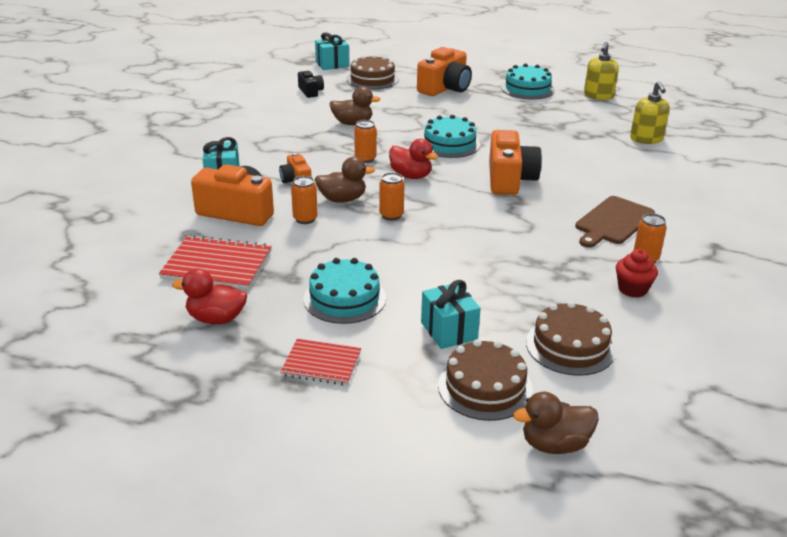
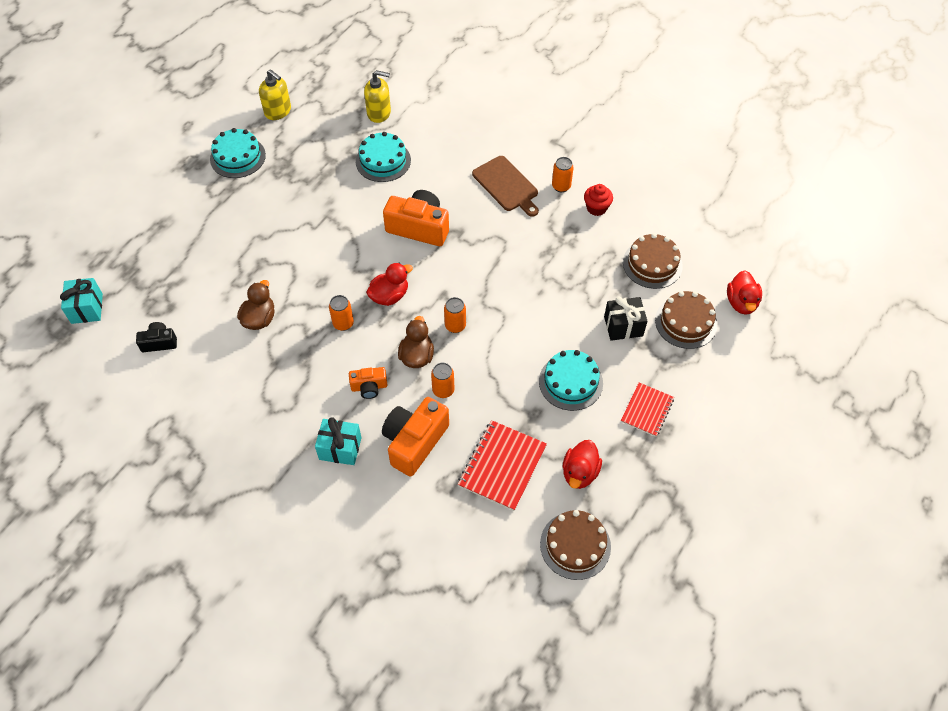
camera: 75 degrees left, 25 degrees up
brown cake [346,54,399,89] -> brown cake moved to [540,510,611,580]
orange camera [417,47,472,96] -> none
turquoise cake [421,115,480,158] -> turquoise cake moved to [356,132,411,182]
turquoise gift [421,280,481,349] -> black gift [604,296,647,341]
brown duck [513,392,599,454] -> red duck [727,270,762,315]

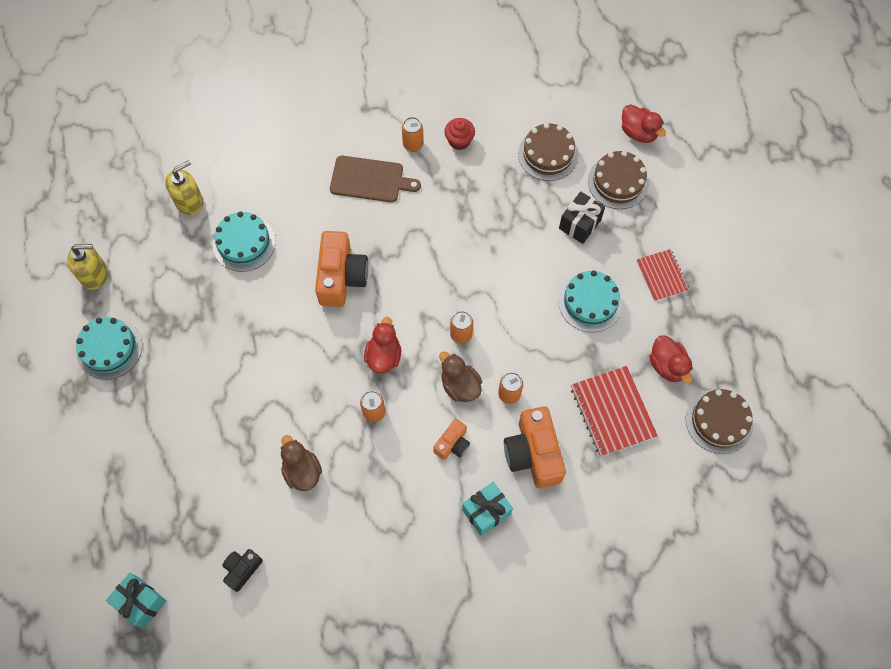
camera: 45 degrees left, 10 degrees up
orange camera [383,190,449,246] -> orange camera turned 120 degrees clockwise [315,231,369,307]

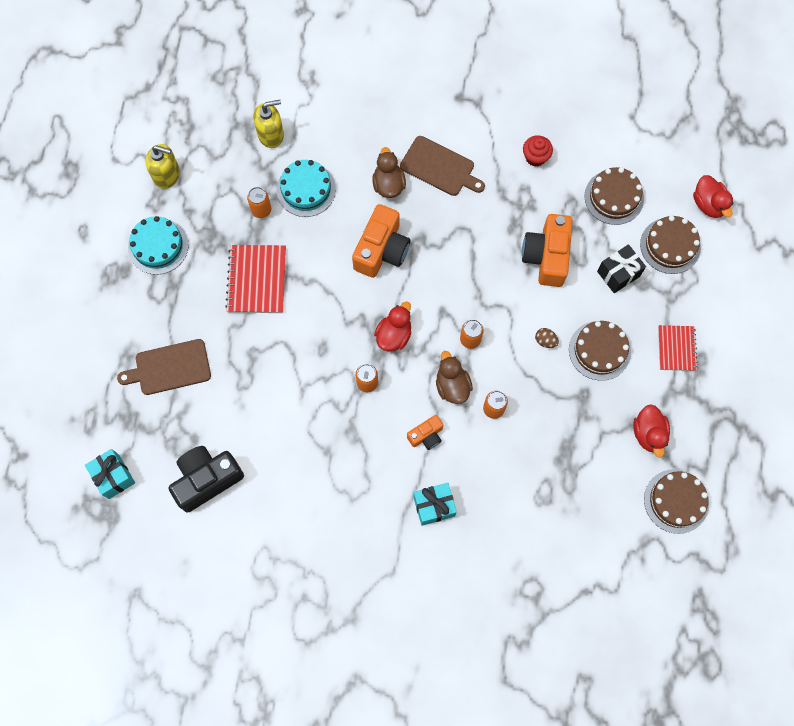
camera: 20 degrees right, 5 degrees up
black camera [222,549,263,592] -> black camera [169,446,244,513], size x1.88
brown duck [281,435,322,491] -> brown duck moved to [372,147,406,198]
orange can [402,117,423,152] -> orange can moved to [247,187,271,218]
orange camera [504,406,566,488] -> orange camera moved to [522,214,573,287]
turquoise cake [558,271,623,332] -> brown cake [569,321,631,381]
red notebook [571,366,658,457] -> red notebook moved to [225,245,286,313]
none -> brown cutting board [117,339,211,395]
none -> brown egg [535,328,559,348]

